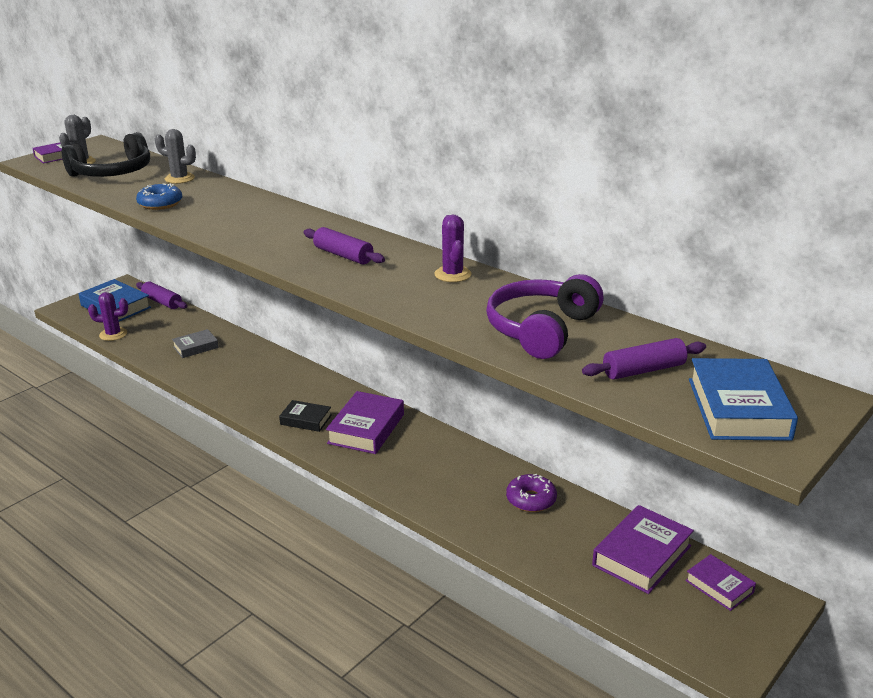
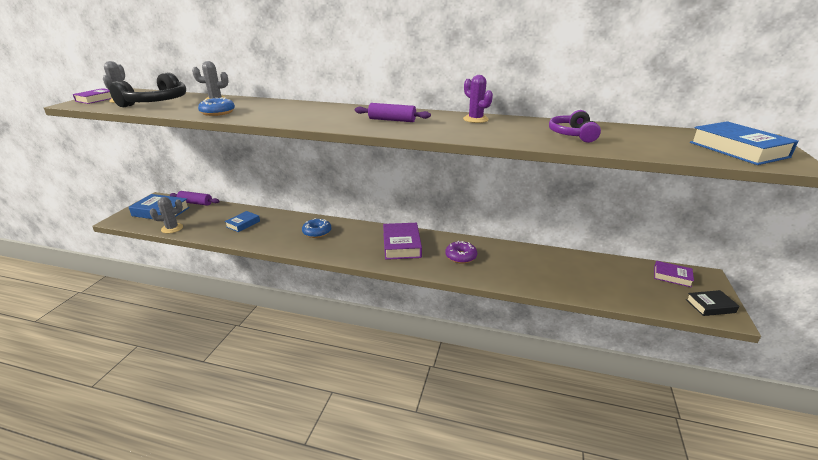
camera: 25 degrees left, 0 degrees up
purple cactus [88,292,128,341] -> grey cactus [150,197,183,233]
grey book [172,329,219,358] -> blue book [225,211,260,232]
black book [279,400,332,432] -> black book moved to [686,290,739,316]
purple headphones [486,274,604,359] -> purple headphones [549,110,601,143], size x0.65
purple donut [506,474,557,512] -> purple donut moved to [445,241,477,264]
purple rolling pin [582,338,706,380] -> none
purple book [592,505,694,594] -> none
none -> blue donut [302,218,331,238]

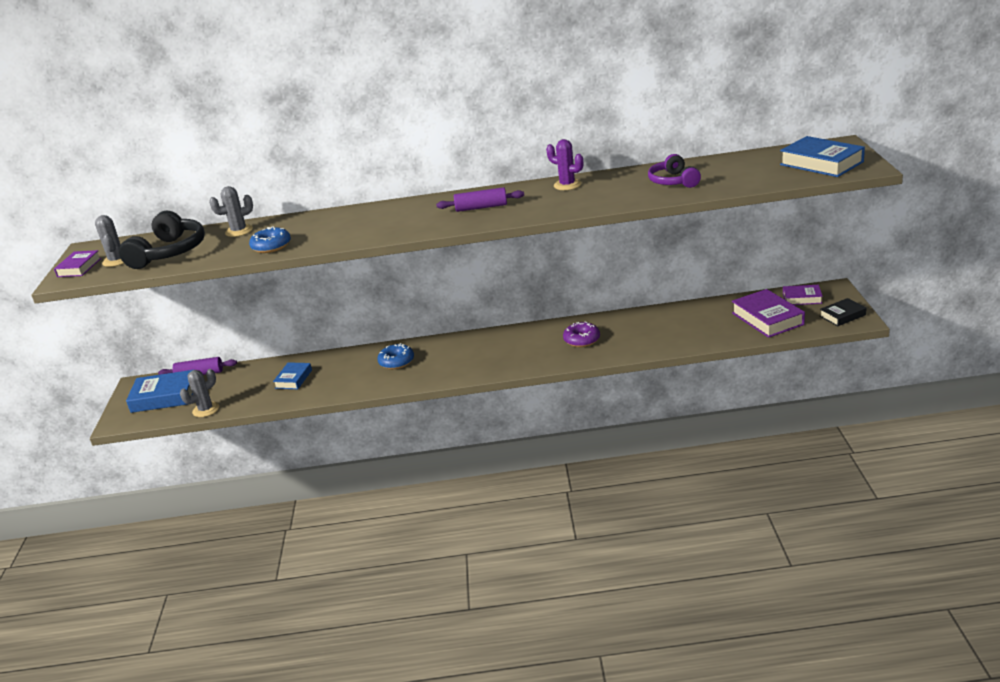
camera: 15 degrees left, 0 degrees up
purple book [383,223,422,260] -> purple book moved to [732,289,805,338]

